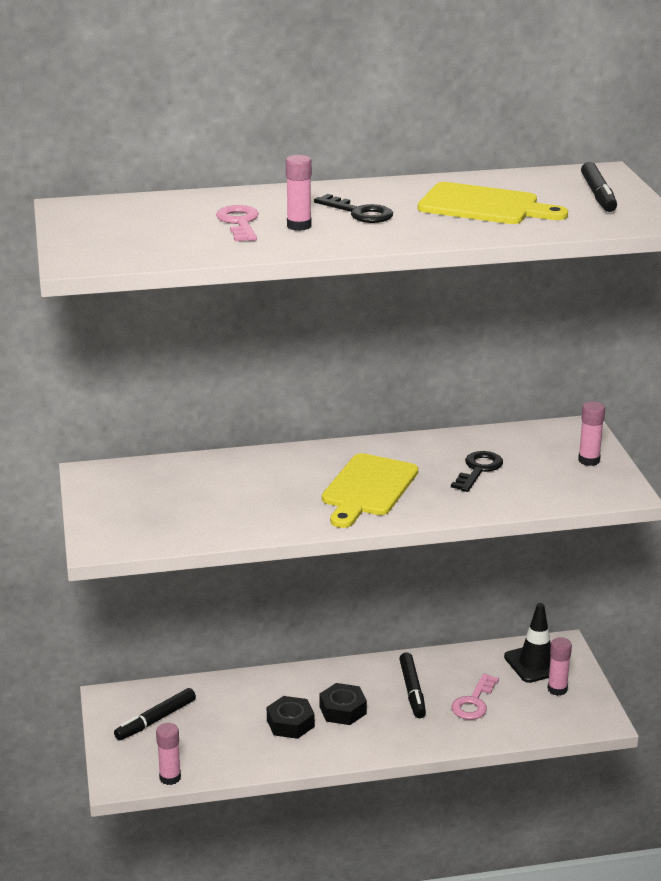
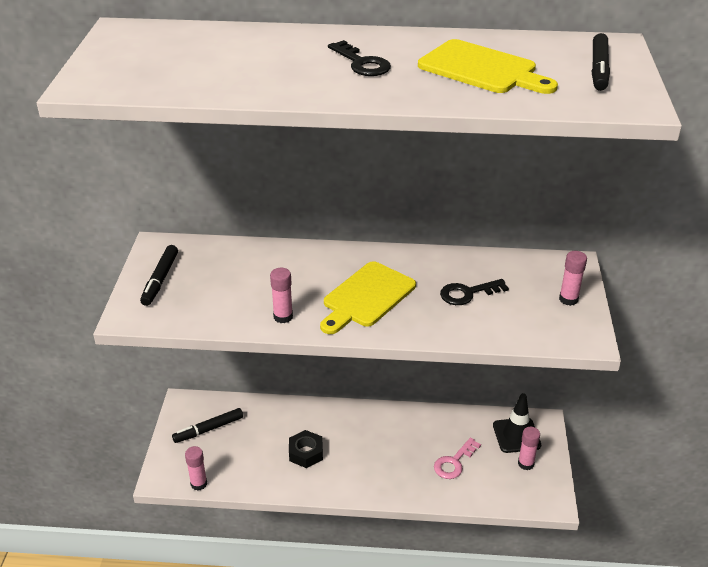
camera: 15 degrees right, 10 degrees up
pink key [216,205,259,242] -> none
pink glue stick [286,155,312,231] -> pink glue stick moved to [270,268,293,323]
black nut [319,683,367,725] -> none
black marker [399,652,426,718] -> black marker moved to [140,245,178,306]
black key [451,451,503,492] -> black key turned 150 degrees counterclockwise [440,279,509,305]

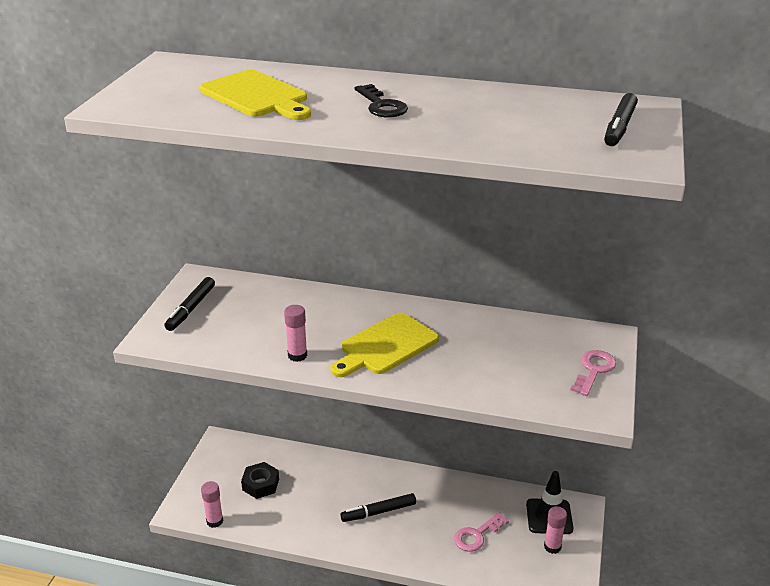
camera: 10 degrees right, 5 degrees down
black marker [172,408,243,443] -> black marker moved to [340,493,416,522]
black nut [289,430,323,468] -> black nut moved to [241,462,279,499]
yellow cutting board [418,39,558,94] -> yellow cutting board moved to [200,70,311,120]
black key [440,279,509,305] -> none
pink glue stick [559,251,587,306] -> pink key [571,350,616,396]

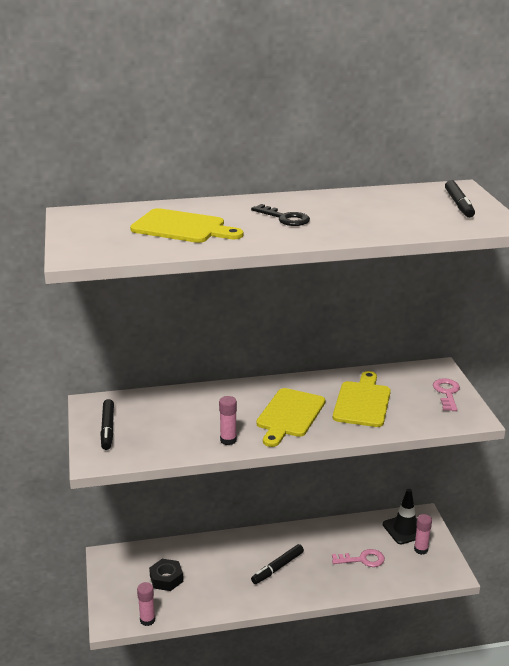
camera: 25 degrees left, 5 degrees down
pink key [454,512,509,552] -> pink key turned 120 degrees counterclockwise [332,549,385,567]
none -> yellow cutting board [333,371,391,427]

